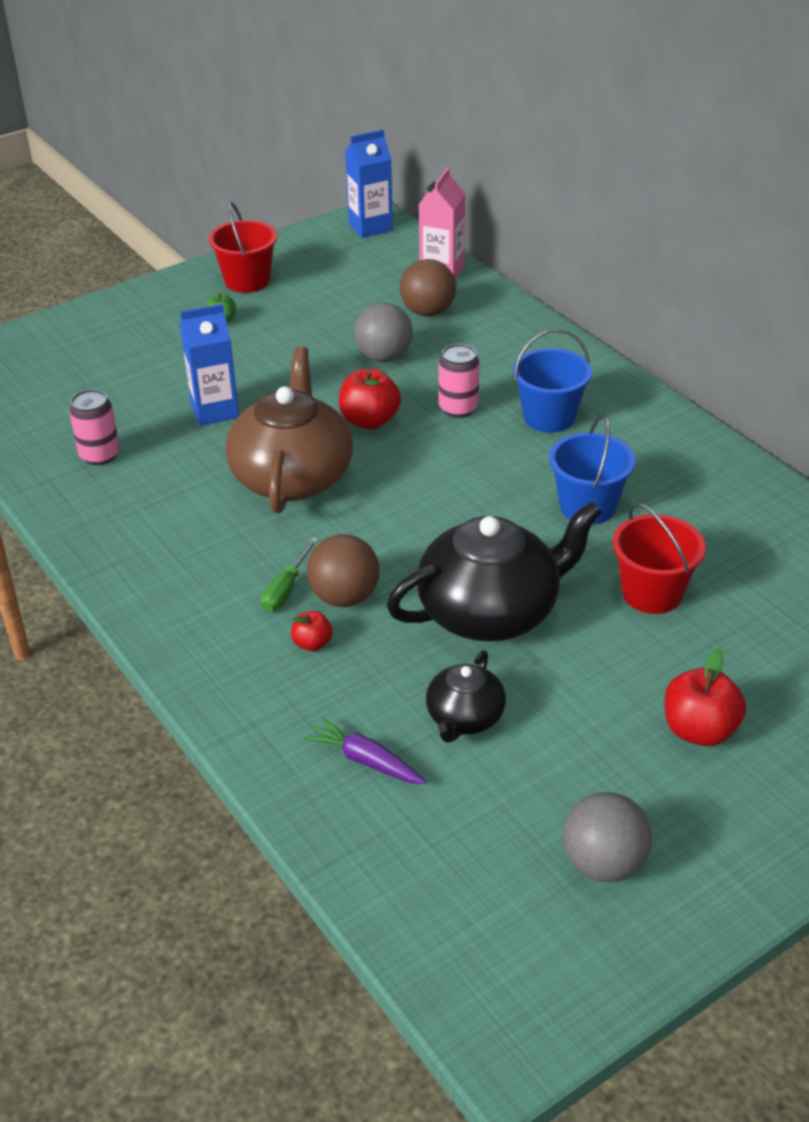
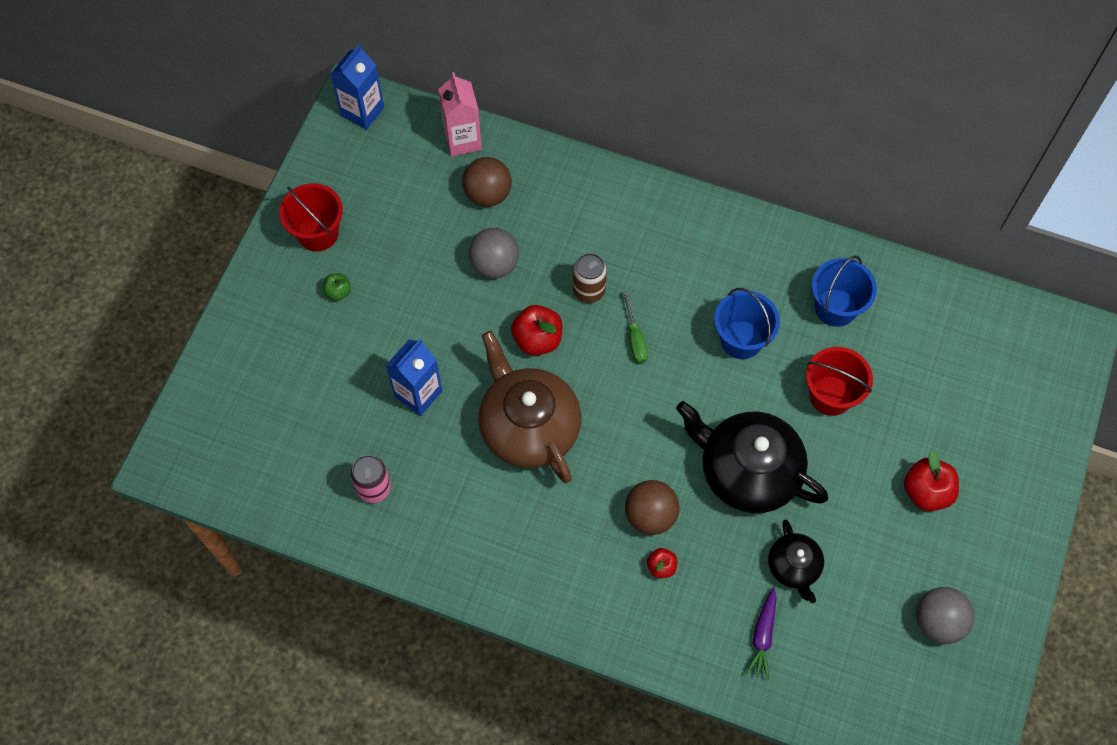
camera: 35 degrees left, 25 degrees up
green screwdriver [261,537,318,612] -> green screwdriver moved to [623,291,648,363]
purple carrot [303,717,426,784] -> purple carrot turned 75 degrees counterclockwise [746,587,777,680]
black teapot [387,501,602,642] -> black teapot turned 90 degrees counterclockwise [676,401,828,513]
pink can [439,344,480,418] -> brown can [573,253,607,303]
blue bucket [513,329,592,433] -> blue bucket moved to [812,255,877,327]

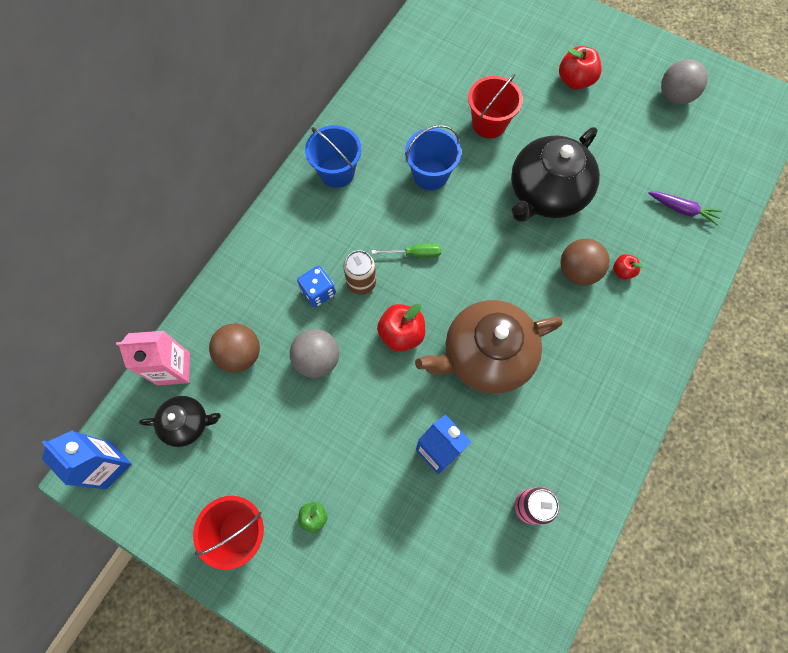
camera: 80 degrees left, 5 degrees up
black teapot [768,520,824,603] -> black teapot moved to [139,396,221,447]
blue bucket [812,255,877,327] -> blue bucket moved to [305,125,362,188]
none -> blue dice [297,266,336,307]

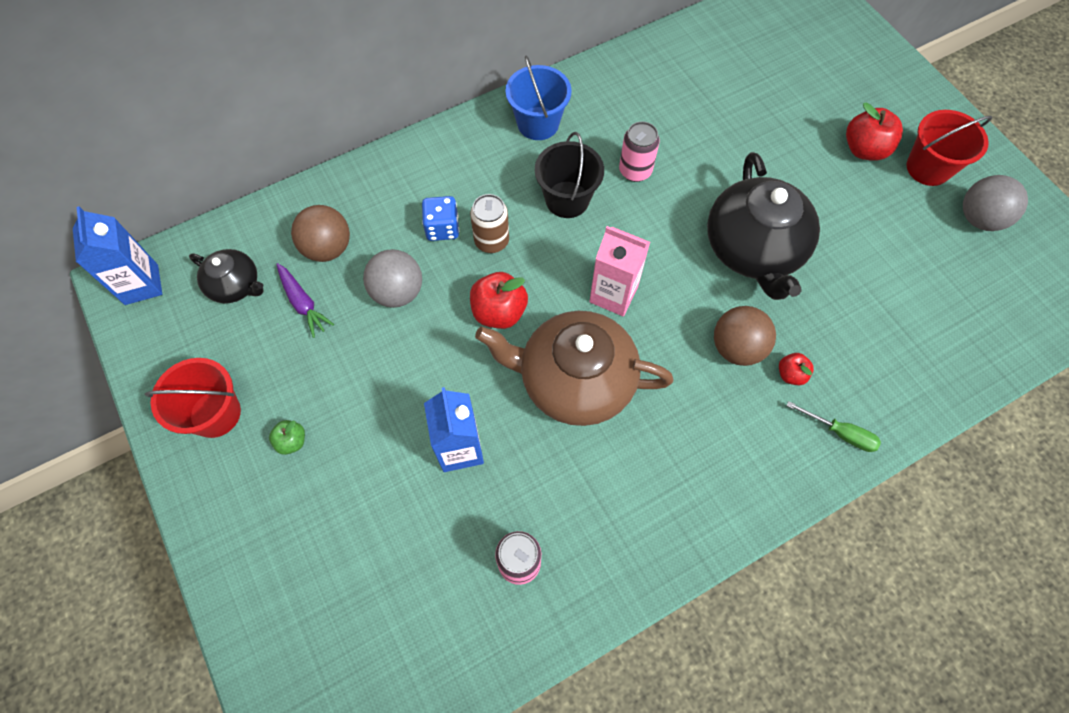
camera: 30 degrees right, 5 degrees down
pink carton [116,331,190,385] -> pink carton moved to [589,226,650,316]
green screwdriver [371,243,441,258] -> green screwdriver moved to [786,401,881,452]
blue bucket [405,125,461,190] -> pink can [619,122,660,182]
red bucket [468,74,523,138] -> red bucket moved to [906,110,992,186]
black teapot [511,127,600,222] -> black teapot turned 75 degrees counterclockwise [707,152,820,300]
purple carrot [648,192,722,226] -> purple carrot moved to [276,263,334,338]
none -> black bucket [535,132,604,218]

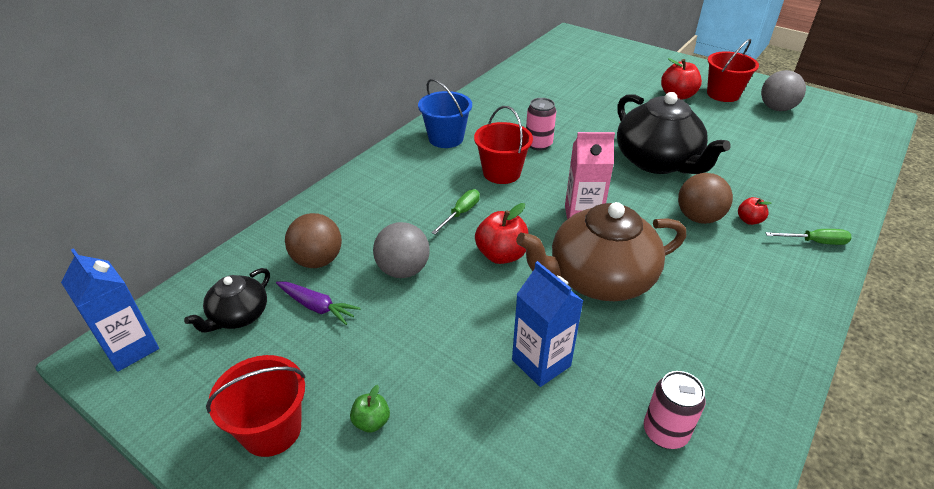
camera: 25 degrees left, 25 degrees down
black teapot [189,249,263,303] -> black teapot turned 120 degrees clockwise [184,268,270,333]
blue dice [422,196,459,241] -> none
brown can [470,194,509,253] -> green screwdriver [431,189,480,234]
black bucket [535,132,604,218] -> red bucket [474,106,533,184]

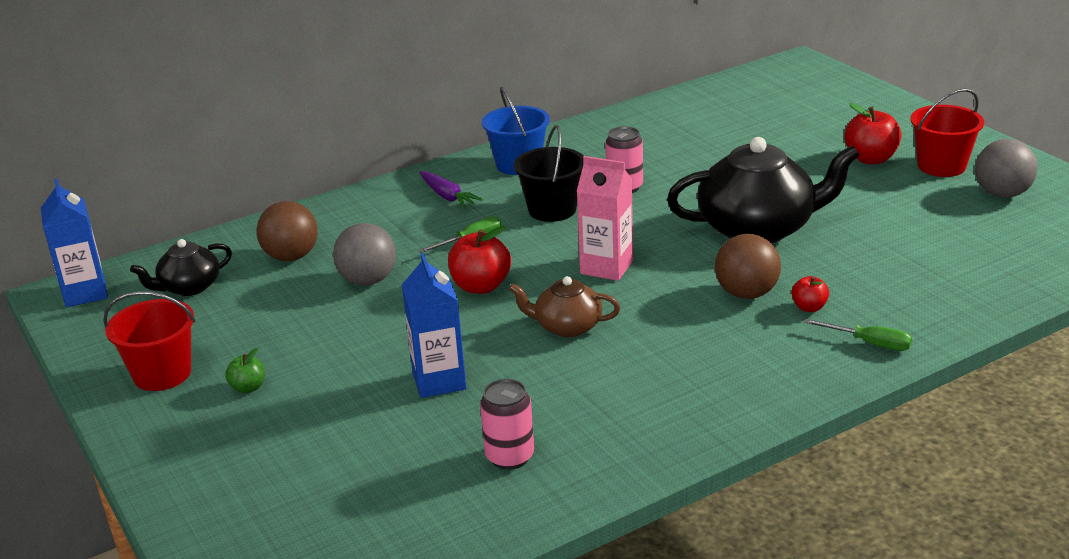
camera: 25 degrees right, 10 degrees down
purple carrot [276,282,361,325] -> purple carrot moved to [420,171,483,208]
red bucket [474,106,533,184] -> black bucket [514,125,584,222]
brown teapot [516,202,686,301] -> brown teapot [509,276,620,337], size x0.52
black teapot [617,92,731,174] -> black teapot turned 90 degrees counterclockwise [667,137,860,243]

